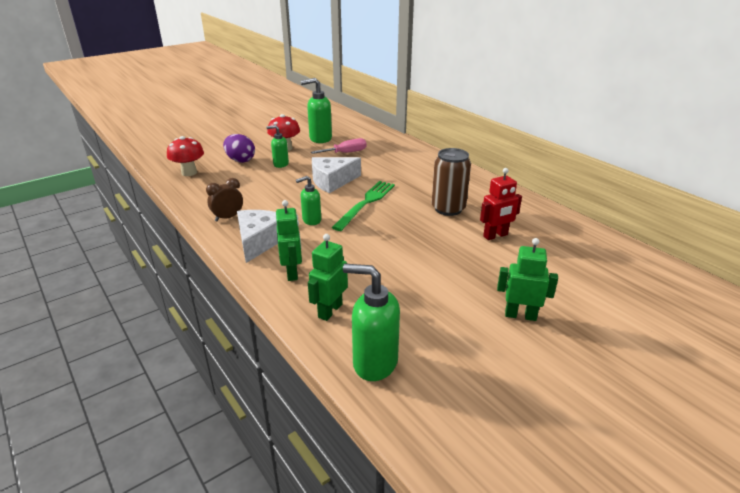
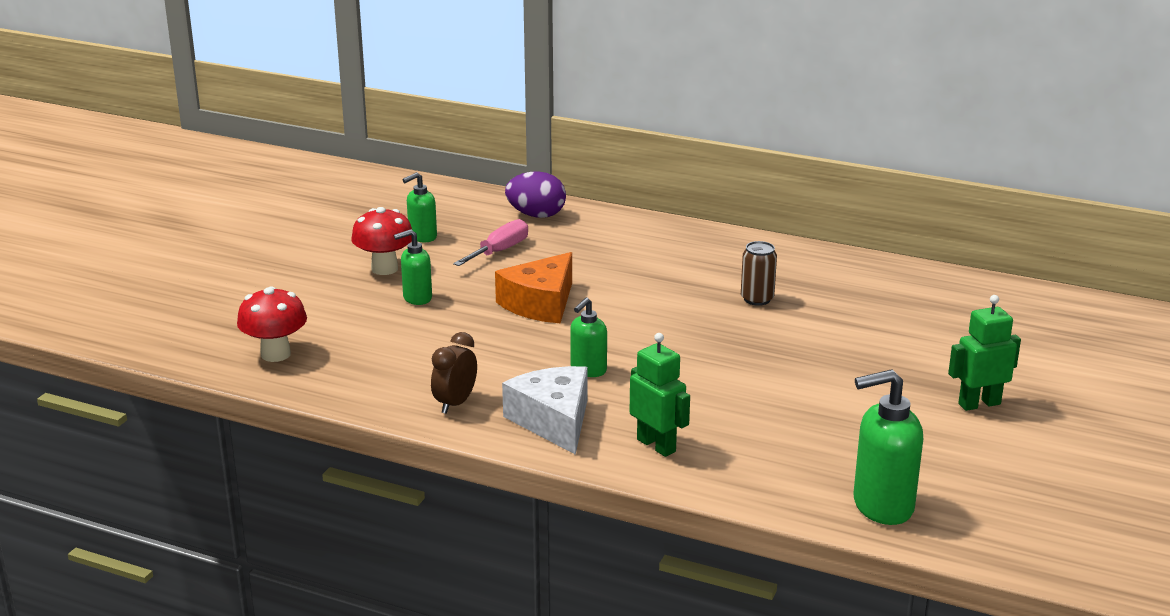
camera: 30 degrees left, 5 degrees down
purple egg [223,134,255,163] -> purple egg moved to [505,171,566,218]
green soap dispenser [301,78,332,143] -> green soap dispenser [402,172,437,242], size x0.61
green robot [308,234,348,321] -> none
white cheese [312,157,361,193] -> orange cheese [495,252,572,323]
green fork [332,181,395,231] -> none
brown can [432,148,471,216] -> brown can [741,241,777,306], size x0.61
red robot [480,168,522,240] -> none

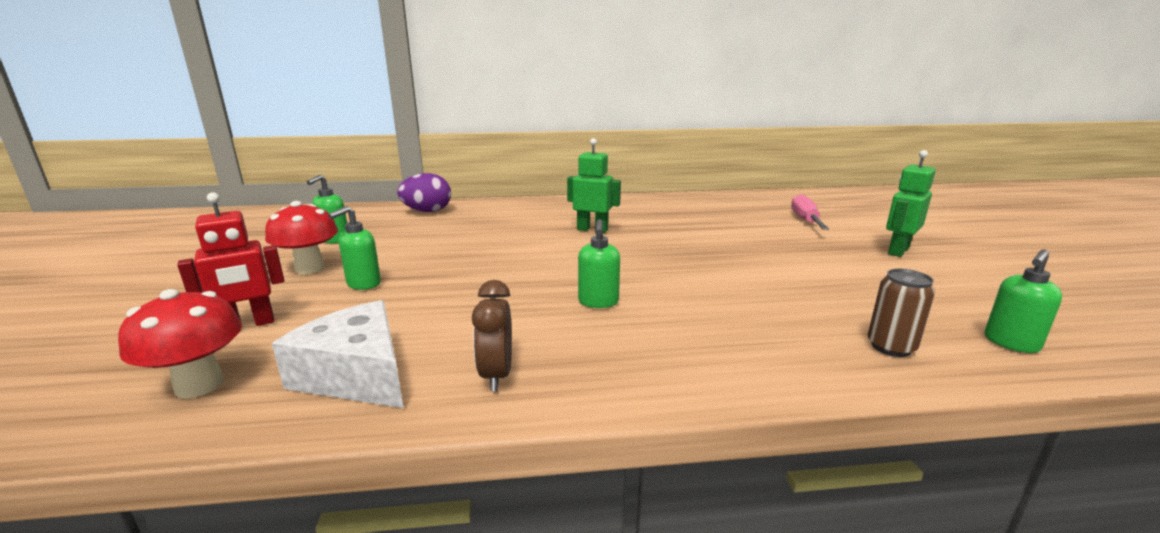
camera: 30 degrees left, 5 degrees down
pink screwdriver [453,219,528,266] -> pink screwdriver moved to [791,194,829,230]
orange cheese [495,252,572,323] -> none
white cheese [502,366,587,455] -> white cheese moved to [272,300,403,408]
green robot [630,333,690,457] -> green robot moved to [567,138,621,233]
brown can [741,241,777,306] -> brown can moved to [868,269,935,357]
green soap dispenser [853,369,923,525] -> green soap dispenser [984,249,1062,353], size x0.61
none -> red robot [177,192,284,326]

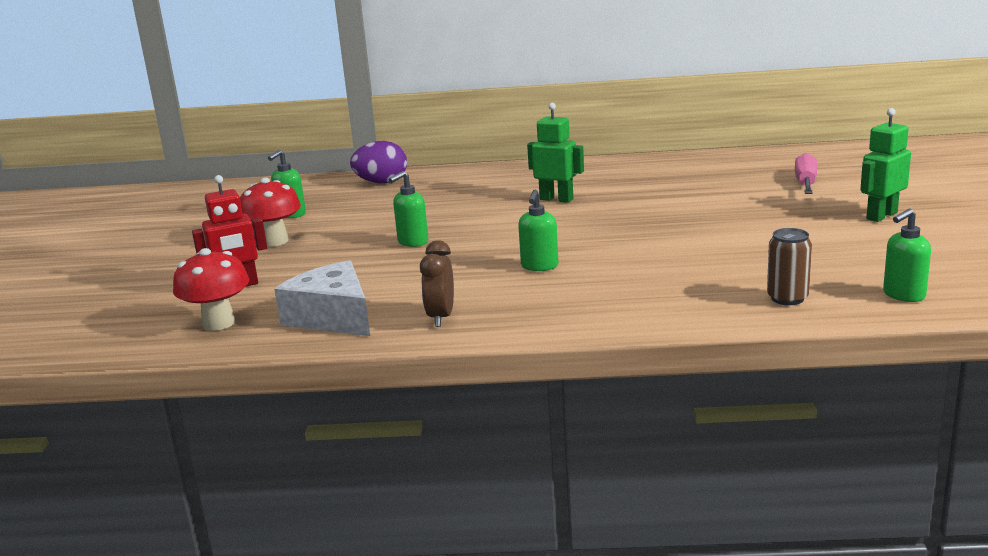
camera: 10 degrees right, 0 degrees up
green soap dispenser [328,206,381,290] -> green soap dispenser moved to [389,171,428,247]

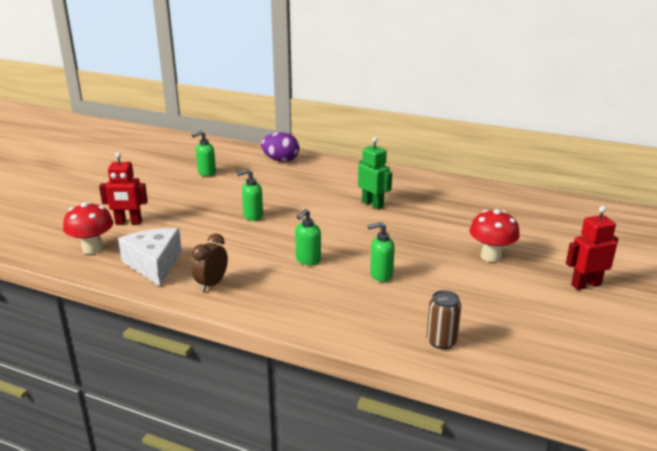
camera: 20 degrees right, 5 degrees up
red mushroom [240,178,301,247] -> red mushroom moved to [469,209,520,262]
pink screwdriver [795,153,817,194] -> none
green robot [860,108,911,222] -> red robot [566,206,618,290]
green soap dispenser [883,208,931,302] -> green soap dispenser moved to [367,222,395,282]

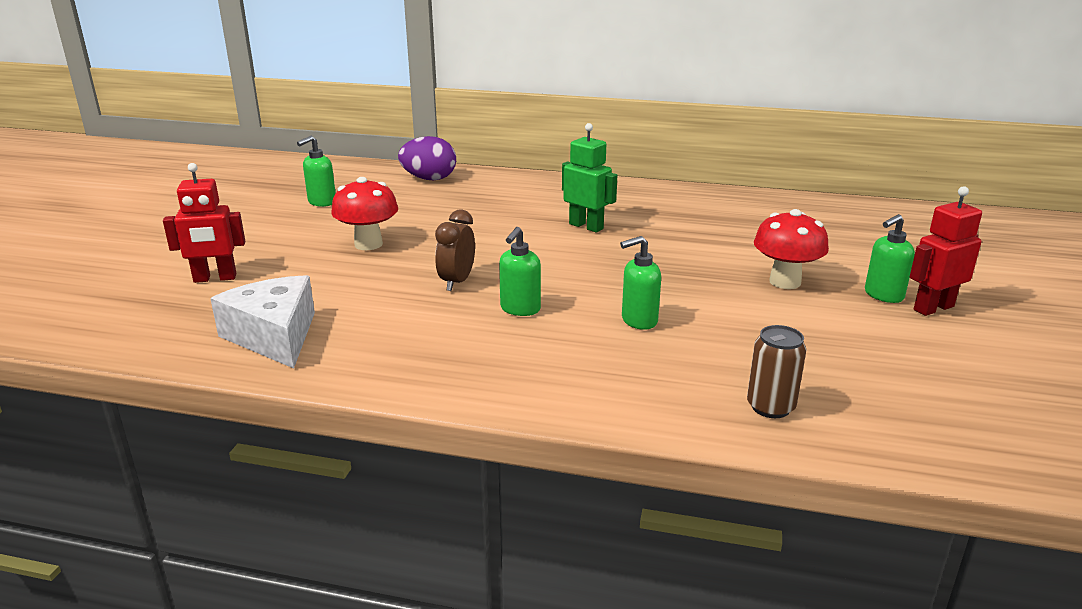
camera: 10 degrees left, 0 degrees up
red mushroom [63,202,113,254] -> red mushroom moved to [331,177,398,250]
brown clock [192,233,228,292] -> brown clock moved to [435,210,475,291]
green soap dispenser [237,169,263,221] -> green soap dispenser moved to [865,214,915,303]

